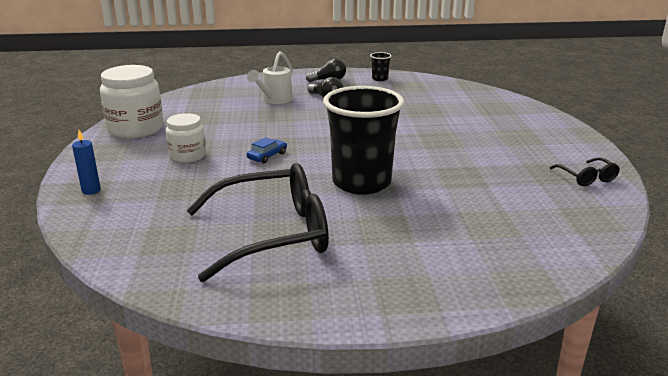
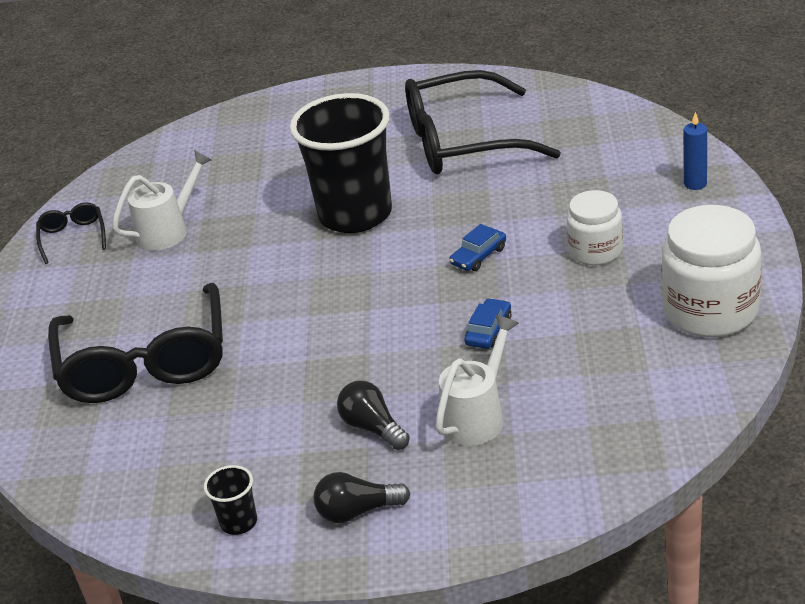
camera: 170 degrees left, 10 degrees up
none -> black glasses [48,283,223,403]
none -> white watering can [112,150,212,251]
none -> blue car [464,298,511,349]

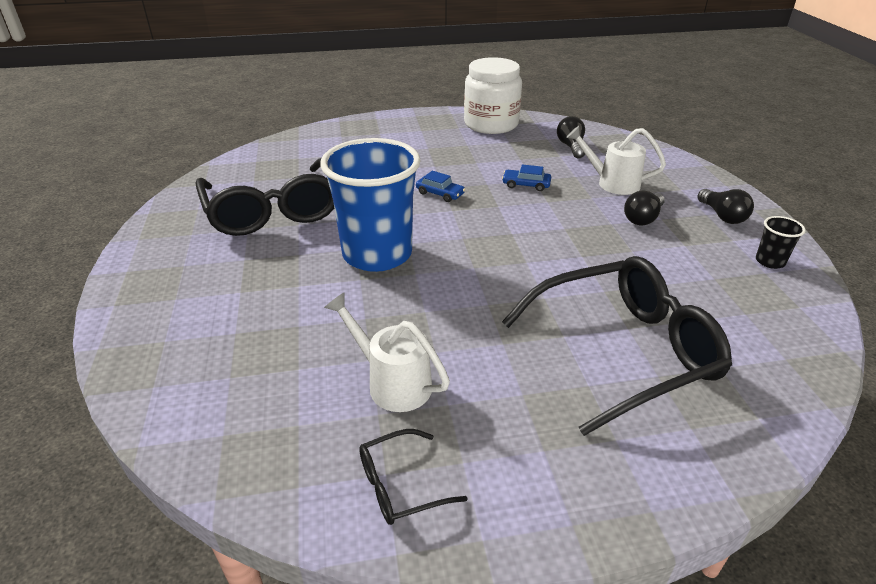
camera: 105 degrees left, 0 degrees up
black cup [290,93,392,233] -> blue cup [320,138,421,272]
white jar [567,190,623,265] -> none
blue candle [684,112,707,190] -> none
none -> black light bulb [557,116,585,158]

